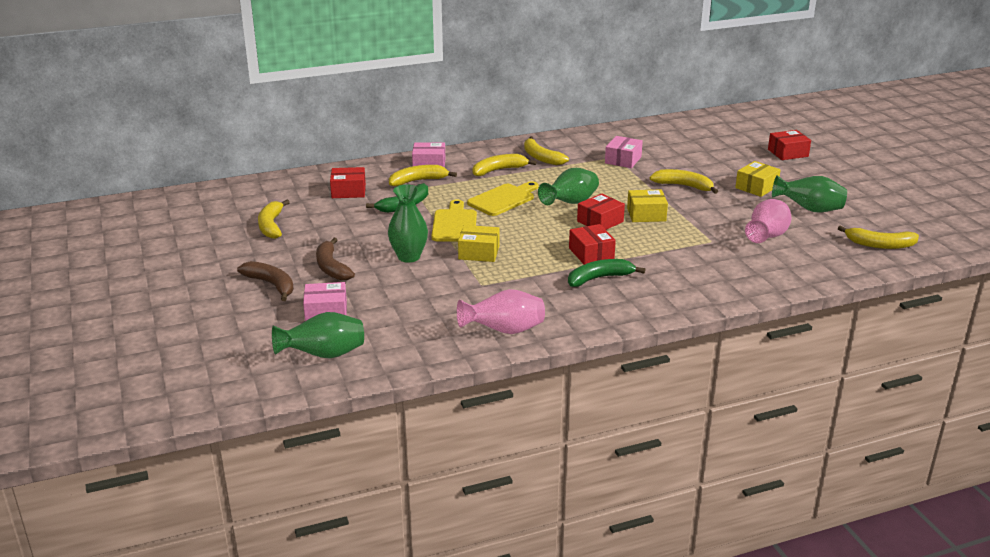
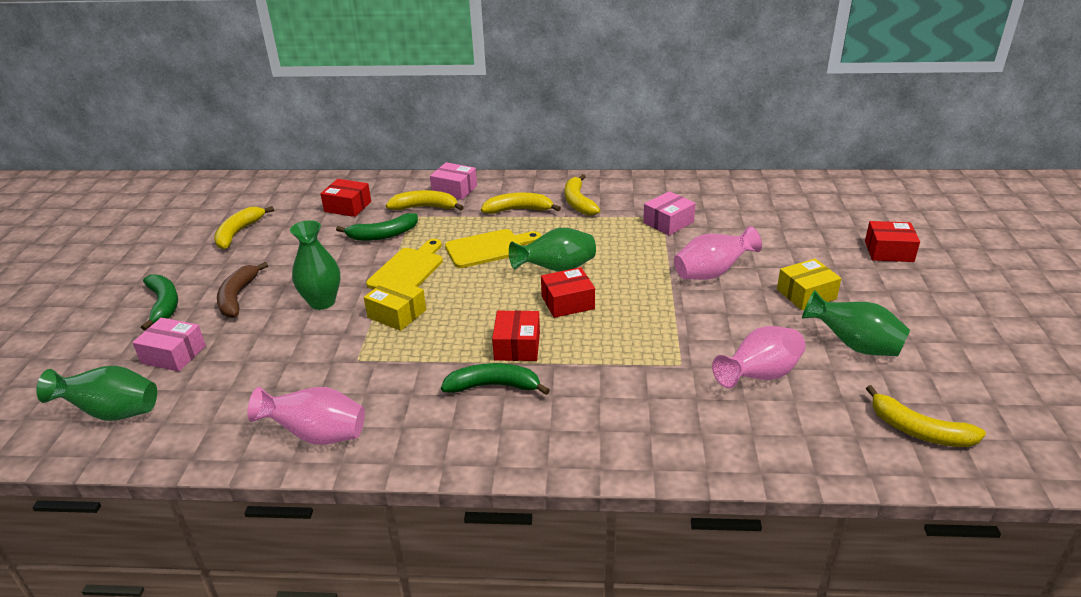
camera: 25 degrees right, 5 degrees up
brown banana [237,261,294,301] -> green banana [141,274,178,330]
yellow box [627,190,668,222] -> none
yellow banana [650,169,718,194] -> pink vase [674,226,762,280]

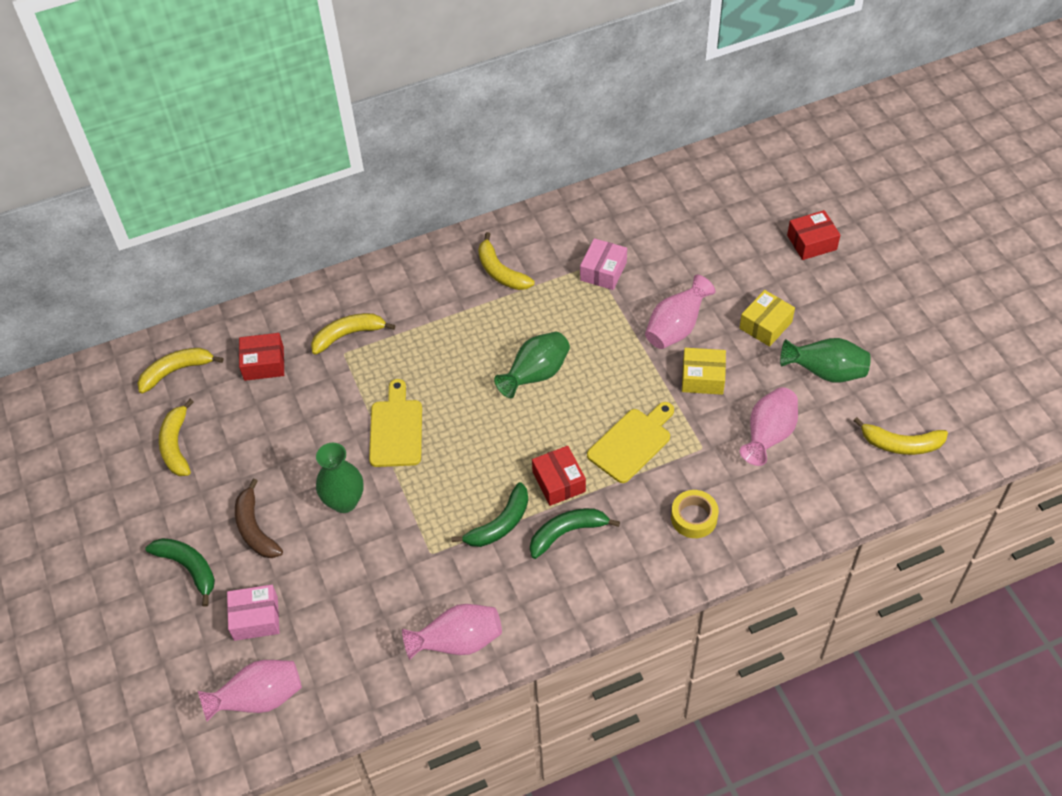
camera: 25 degrees left, 20 degrees up
green vase [36,366,157,421] -> pink vase [198,660,302,722]
green banana [336,213,418,241] -> green banana moved to [452,482,528,547]
yellow box [364,277,426,331] -> yellow box moved to [682,348,726,395]
pink box [430,162,477,200] -> none
yellow cutting board [445,229,541,268] -> yellow cutting board moved to [587,402,674,483]
yellow banana [481,192,561,214] -> yellow banana moved to [137,348,223,394]
red box [541,267,595,318] -> none
none -> yellow tape [671,490,719,538]

